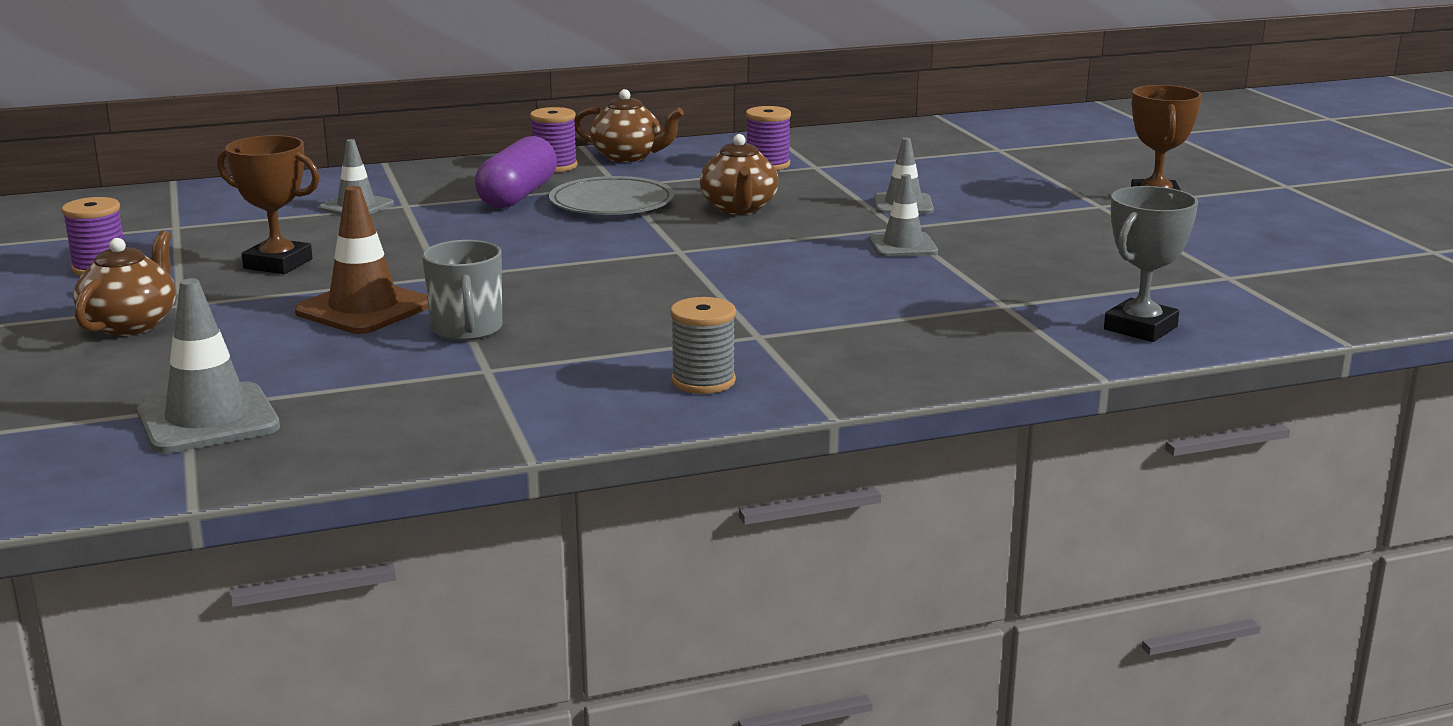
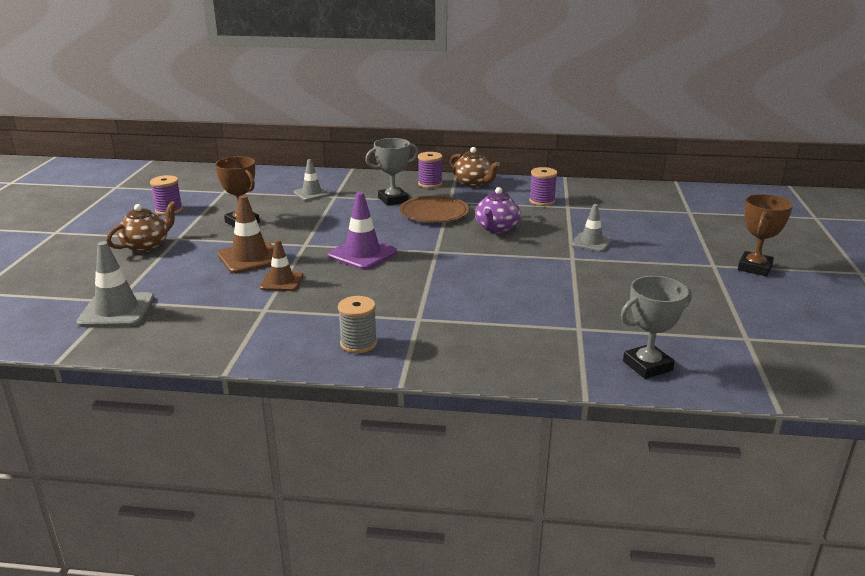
camera: 25 degrees right, 5 degrees up
grey mug [422,240,502,341] -> brown traffic cone [260,240,303,291]
purple capsule [475,136,557,208] -> grey trophy [365,138,418,206]
grey plate [549,176,675,215] -> brown plate [400,195,469,223]
brown teapot [700,134,778,214] -> purple teapot [475,187,520,233]
grey traffic cone [869,174,938,257] -> none
none -> purple traffic cone [328,192,397,270]

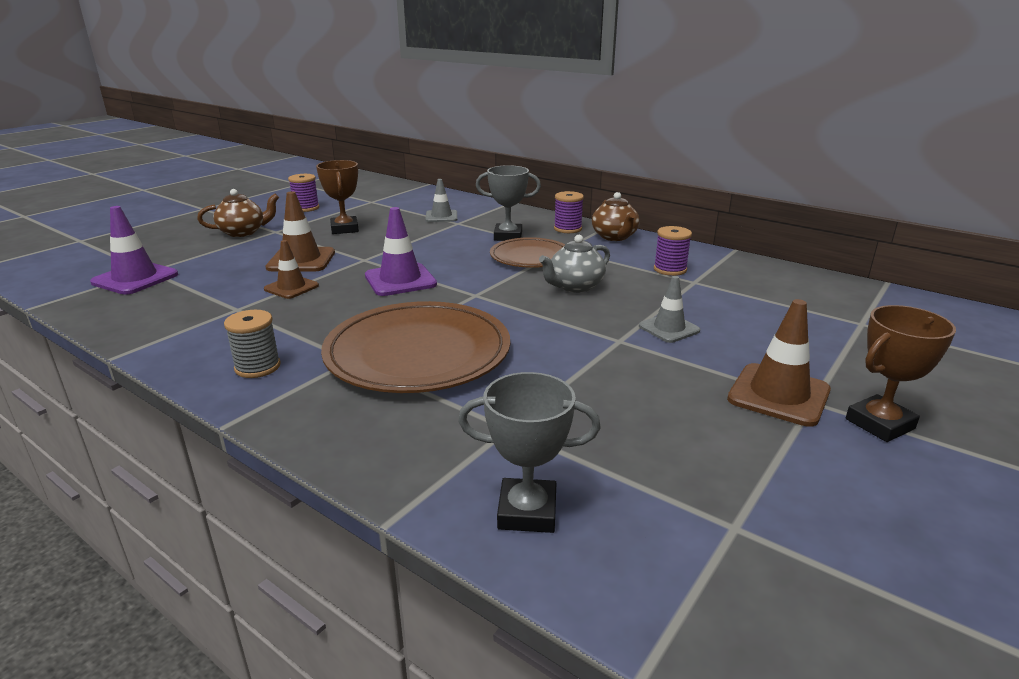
camera: 30 degrees right, 0 degrees up
grey traffic cone [77,241,155,327] -> purple traffic cone [90,206,178,295]
purple teapot [475,187,520,233] -> grey teapot [539,235,610,293]
none -> brown plate [321,301,510,393]
none -> brown traffic cone [727,299,831,427]

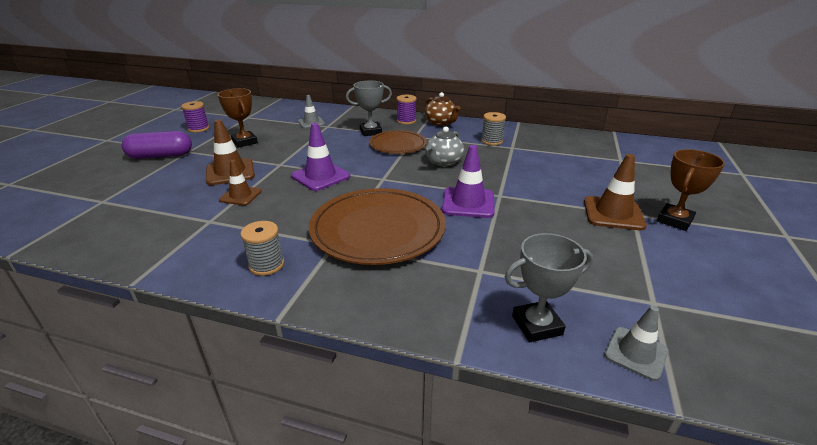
camera: 20 degrees left, 5 degrees up
purple traffic cone [90,206,178,295] -> purple traffic cone moved to [442,145,495,218]
brown teapot [197,189,279,237] -> purple capsule [122,131,192,159]
grey traffic cone [639,276,700,343] -> grey traffic cone moved to [604,306,669,381]
purple spool [654,226,692,276] -> grey spool [481,112,506,145]

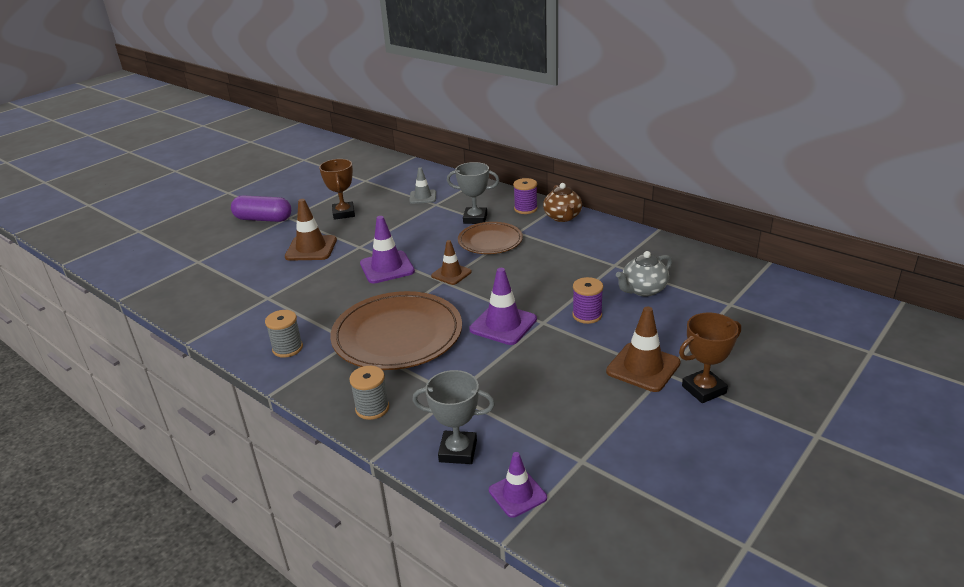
camera: 25 degrees right, 0 degrees up
purple spool [181,101,209,133] -> purple spool moved to [572,277,603,324]
brown traffic cone [219,160,262,205] -> brown traffic cone moved to [431,240,472,285]
grey teapot [425,127,464,167] -> grey teapot moved to [616,251,672,296]
grey spool [481,112,506,145] -> grey spool moved to [349,366,389,420]
grey traffic cone [604,306,669,381] -> purple traffic cone [489,452,547,518]

